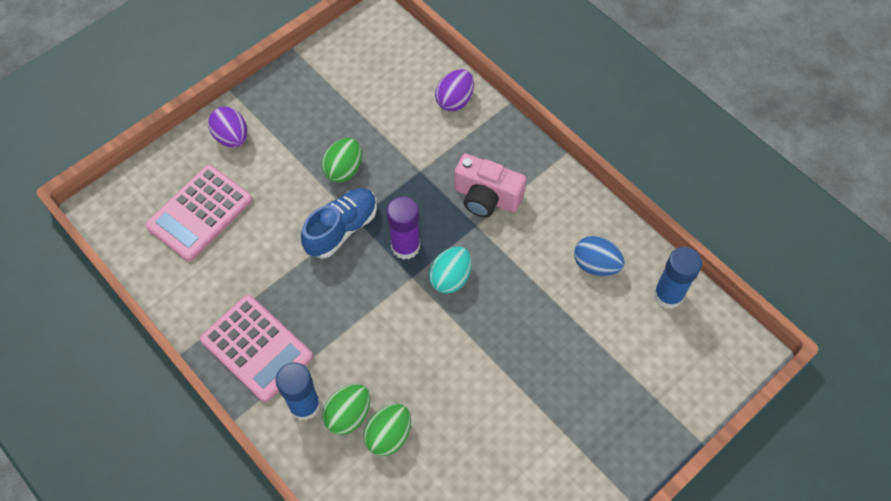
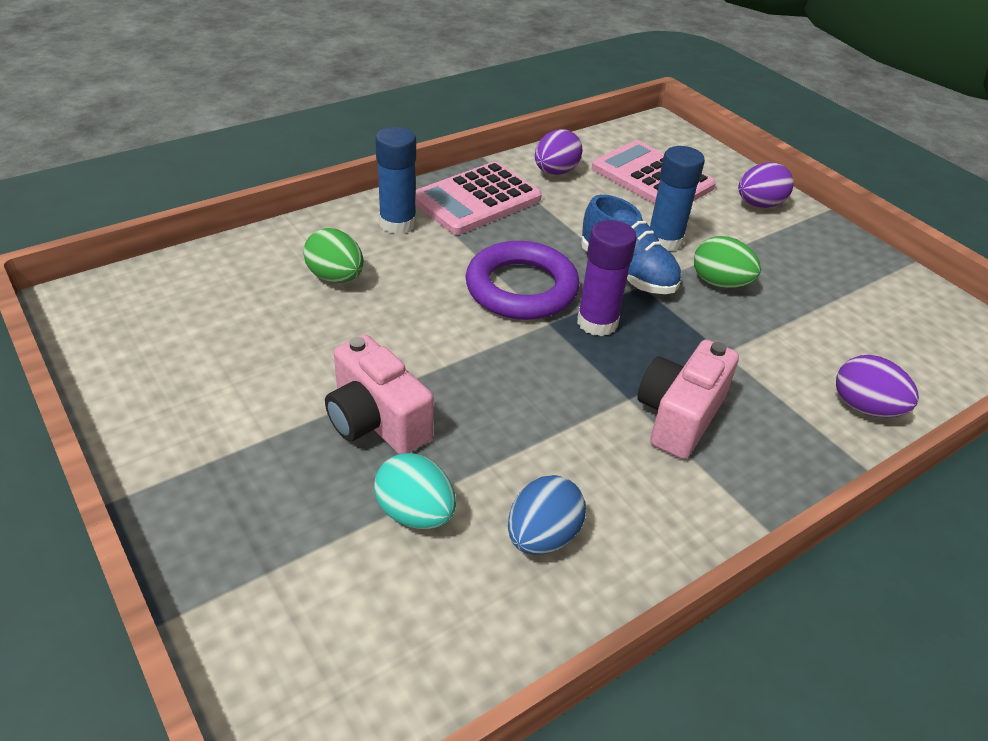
camera: 95 degrees right, 20 degrees down
green egg [322,384,370,435] -> none
turquoise egg [429,246,472,294] -> turquoise egg moved to [374,453,456,529]
blue glue stick [653,247,702,309] -> blue glue stick moved to [650,146,705,251]
none -> pink camera [325,334,434,454]
none -> purple ring [465,241,579,320]
none -> purple egg [535,129,582,175]

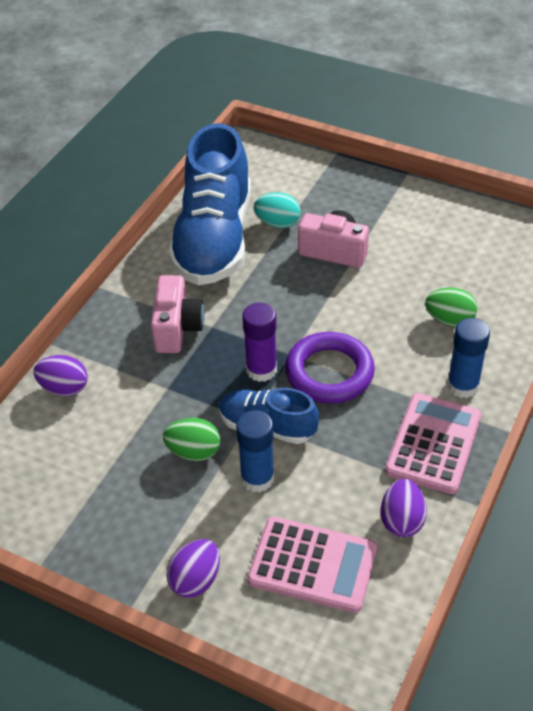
camera: 155 degrees right, 5 degrees up
blue egg [508,475,586,555] -> blue shoe [168,123,251,285]

